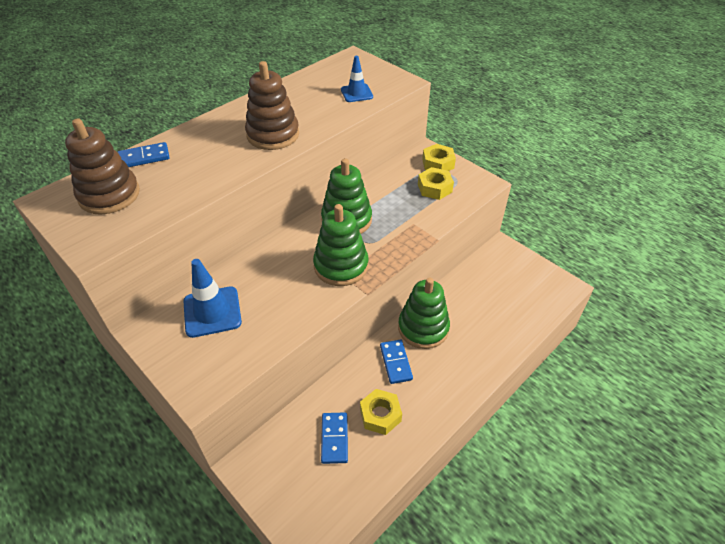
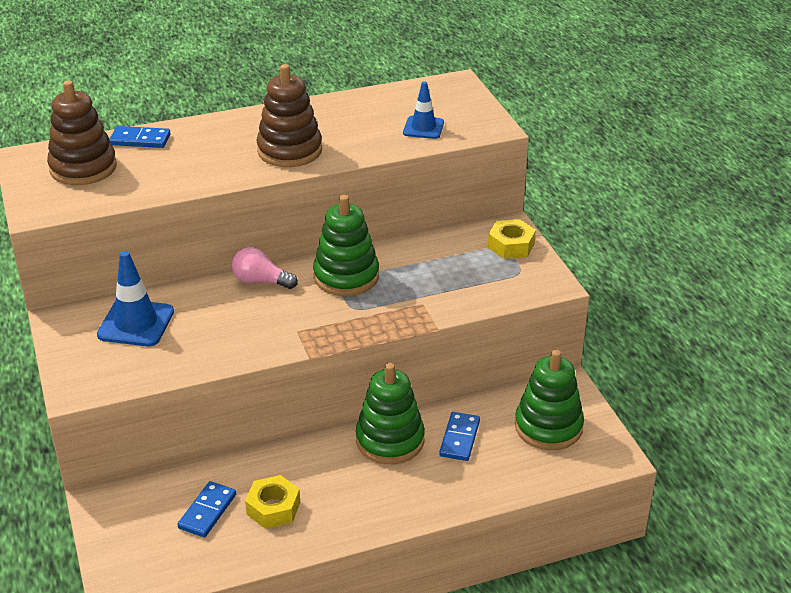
camera: 25 degrees right, 10 degrees down
green stacking toy [313,204,368,286] -> green stacking toy moved to [515,350,584,450]
blue domino [380,340,413,384] -> blue domino moved to [439,412,480,461]
yellow nut [418,167,454,200] -> none
none -> pink light bulb [232,247,298,289]

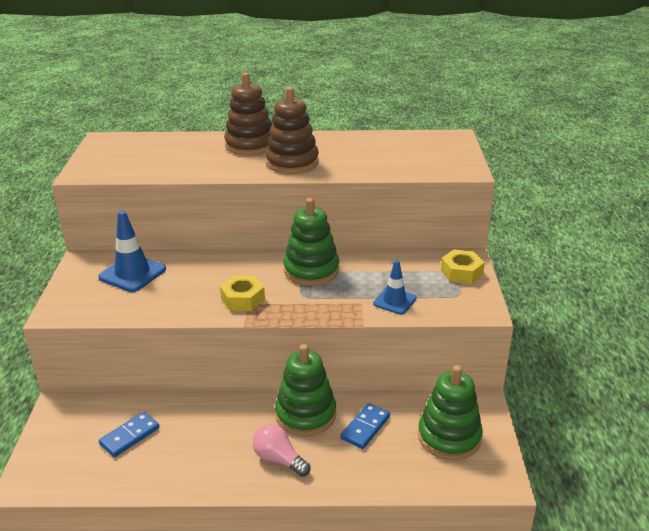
camera: 20 degrees right, 5 degrees down
brown stacking toy [47,80,117,185] -> brown stacking toy moved to [224,73,272,155]
blue domino [109,126,171,148] -> none
pink light bulb [232,247,298,289] -> pink light bulb moved to [253,424,310,477]
yellow nut [245,475,300,529] -> yellow nut moved to [220,275,265,311]
blue traffic cone [403,81,444,139] -> blue traffic cone moved to [373,260,416,315]

